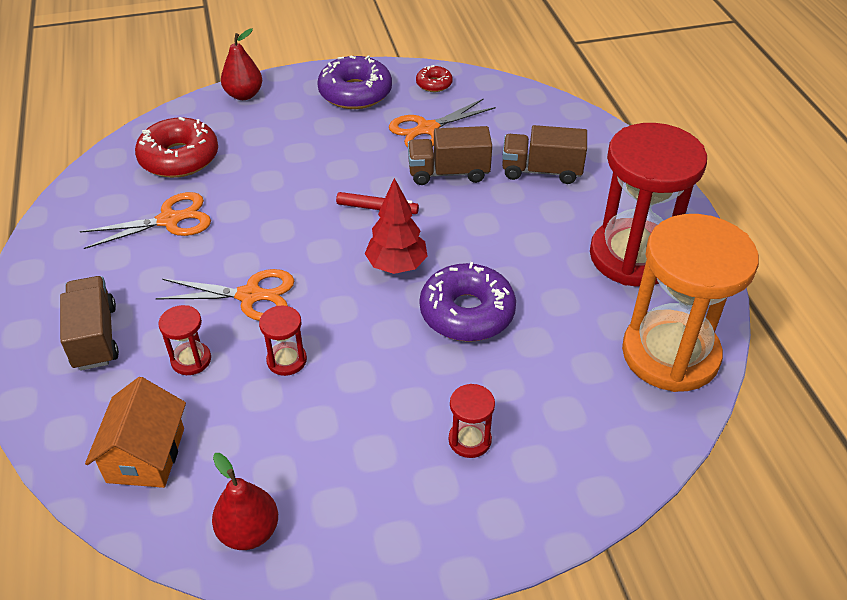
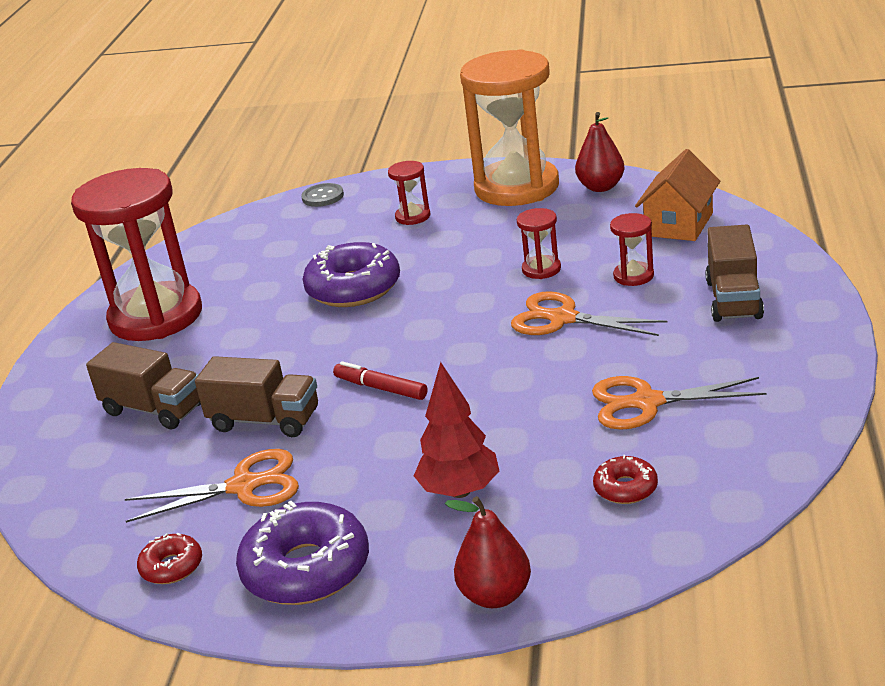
camera: 155 degrees left, 15 degrees down
red donut [135,117,218,178] -> red donut [593,455,658,504], size x0.50
red tree [365,178,428,274] -> red tree moved to [414,362,499,498]
orange hourglass [622,214,759,392] -> orange hourglass moved to [460,50,559,206]
none -> grey button [301,183,344,207]

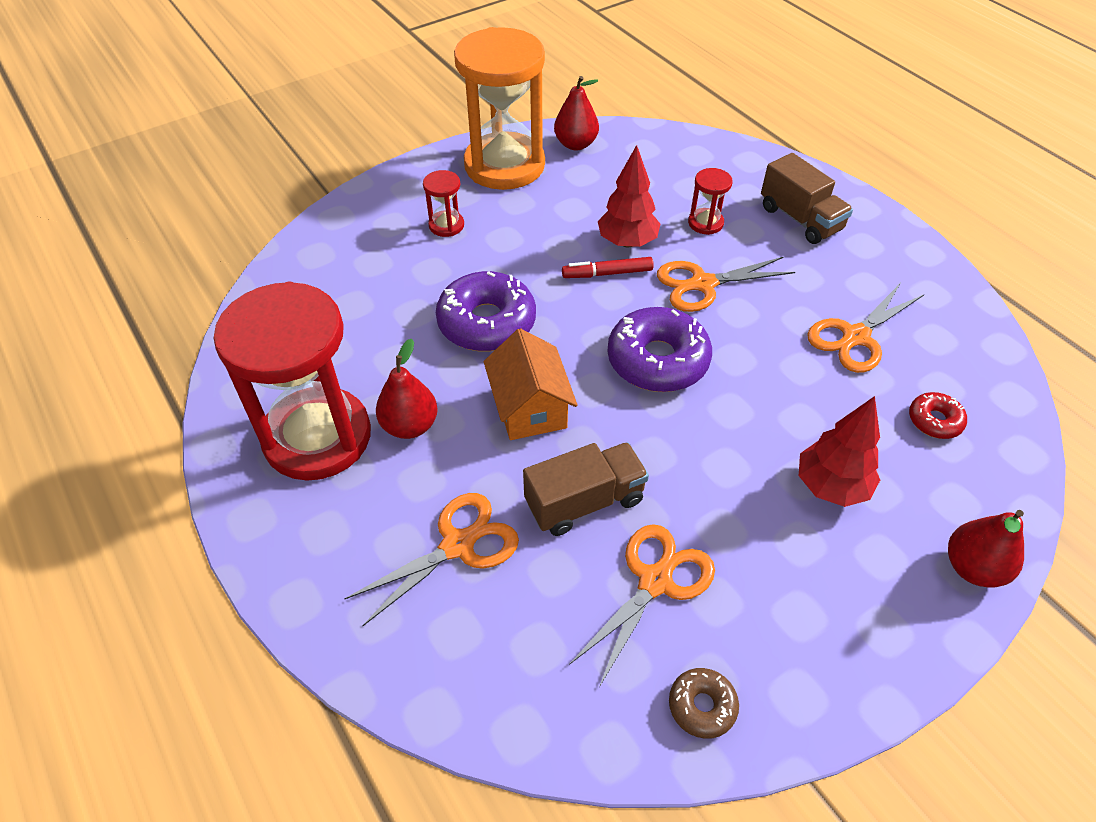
camera: 45 degrees left, 20 degrees up
brown truck [86,342,201,429] -> orange scissors [344,493,519,626]
red donut [137,533,202,584] -> brown donut [669,668,739,739]
purple donut [236,501,369,605] -> purple donut moved to [607,307,712,392]
grey button [301,183,344,207] -> none
red marker [333,361,428,400] -> red marker moved to [562,257,654,278]
red hourglass [517,208,561,279] -> red tree [598,145,660,248]
orange house [635,149,720,241] -> orange house moved to [484,328,578,440]
none -> red pear [376,339,438,439]

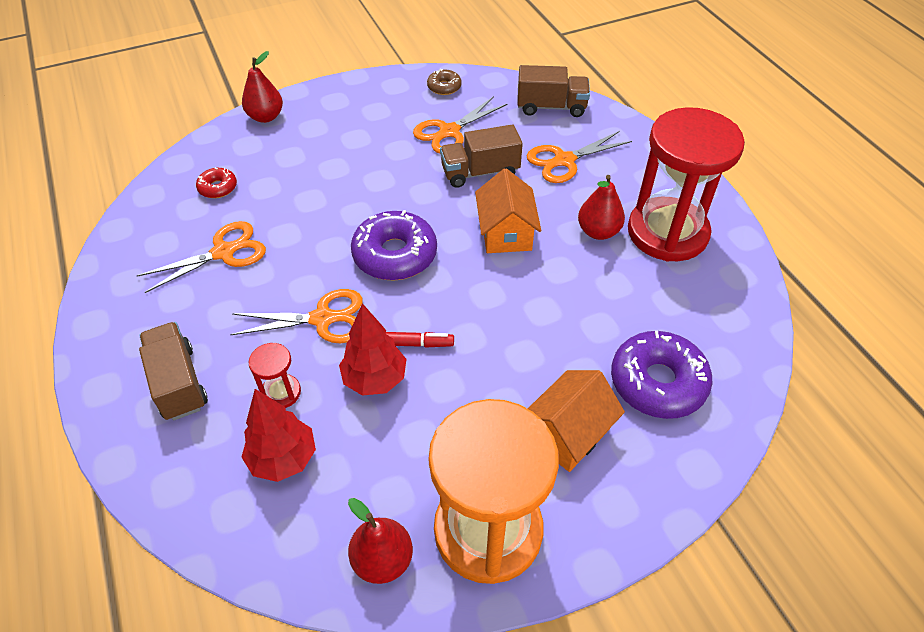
camera: 170 degrees left, 0 degrees up
red hourglass [423,170,464,237] -> orange house [528,370,625,472]
purple donut [436,271,536,351] -> purple donut moved to [611,331,712,419]
red tree [799,396,880,507] -> red tree moved to [242,389,316,482]
none -> brown truck [517,65,590,117]

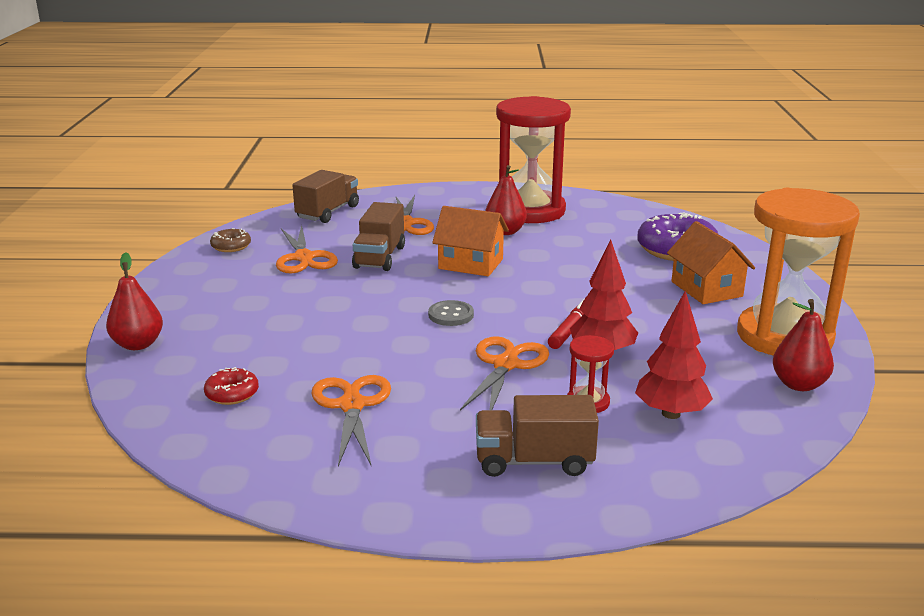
camera: 65 degrees left, 25 degrees down
purple donut [351,210,437,280] -> grey button [428,300,474,326]

